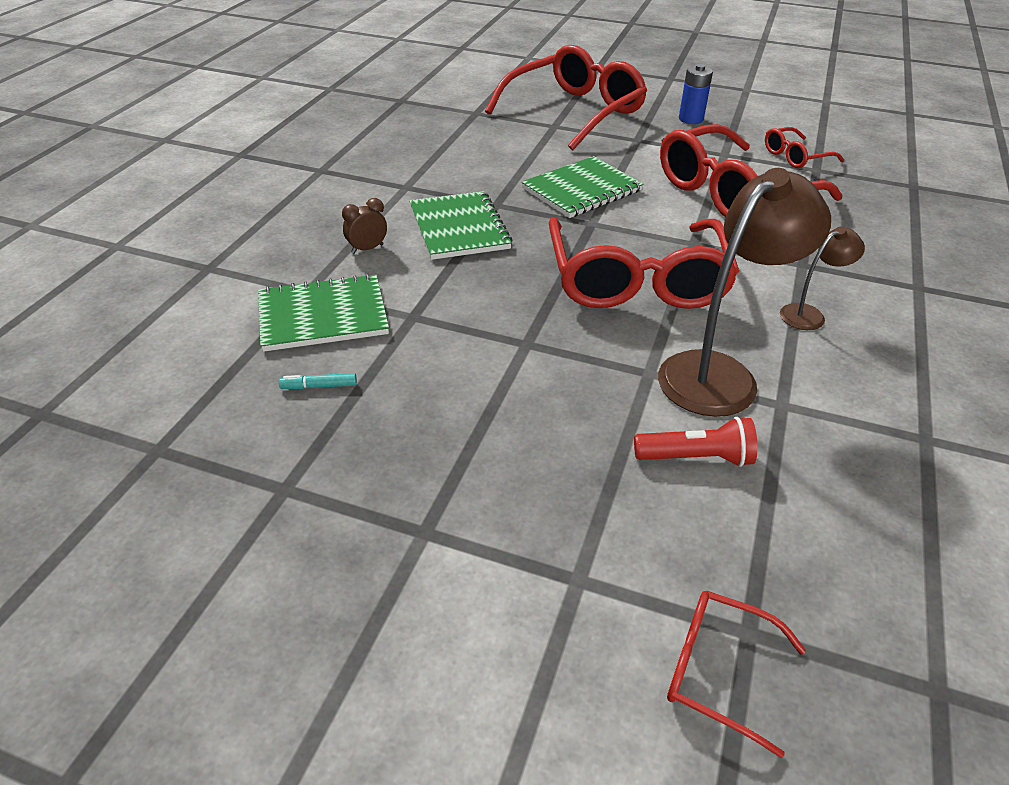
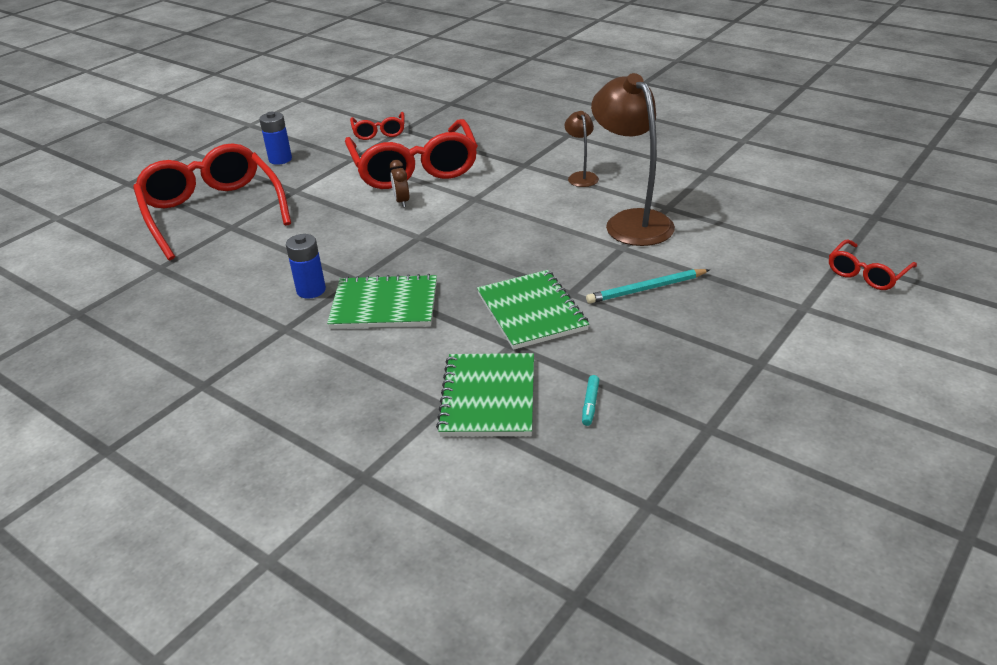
camera: 70 degrees left, 5 degrees down
brown clock [342,198,387,254] -> brown clock moved to [389,160,409,207]
green notebook [522,156,643,218] -> green notebook moved to [477,270,589,350]
red glasses [549,217,739,309] -> none
red flashlight [634,417,757,467] -> none
none -> blue battery [286,234,326,299]
none -> turquoise pencil [586,269,710,304]

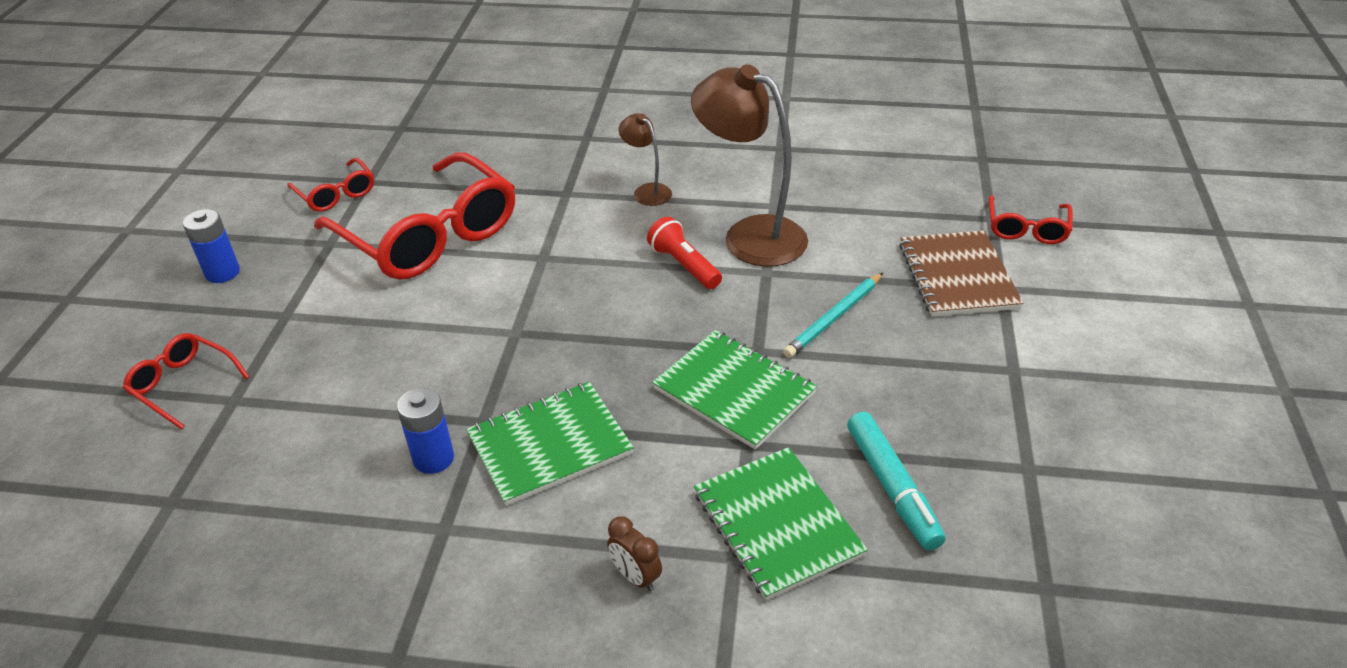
camera: 30 degrees left, 5 degrees up
red glasses [133,143,291,260] -> red glasses [123,333,250,430], size x0.47
brown clock [389,160,409,207] -> brown clock moved to [607,516,662,592]
turquoise marker [582,375,599,426] -> turquoise marker [847,412,946,551], size x2.07
none -> red flashlight [647,216,722,289]
none -> brown notebook [899,230,1024,317]

